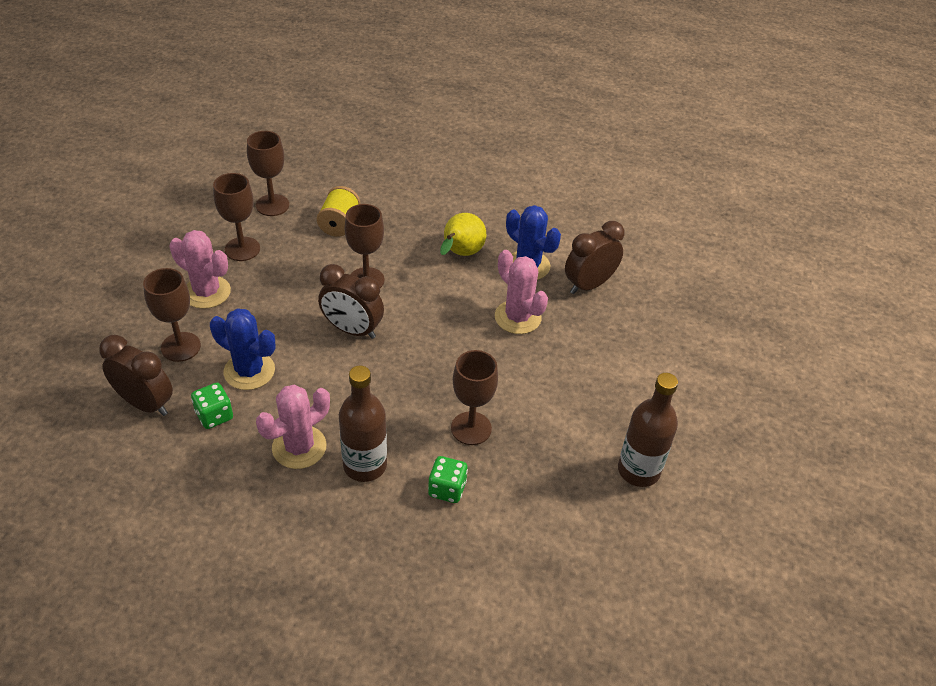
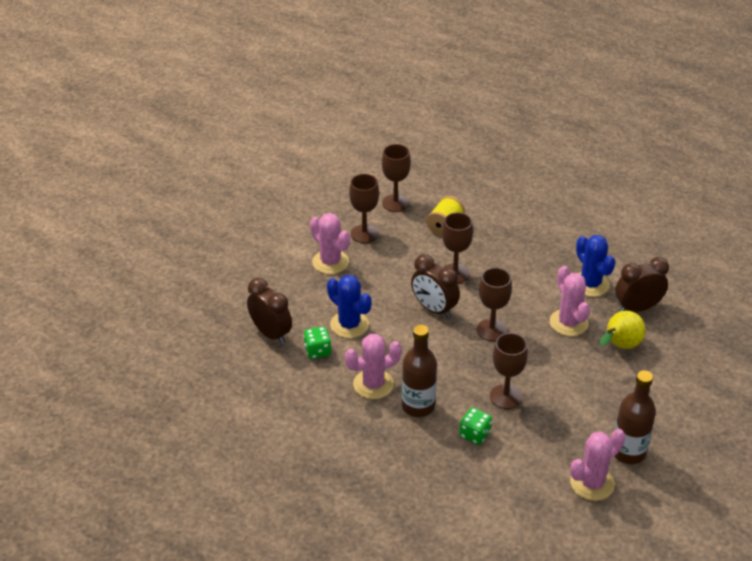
camera: 20 degrees right, 5 degrees down
brown goblet [143,268,201,362] -> brown goblet moved to [477,268,512,341]
yellow pear [440,213,486,256] -> yellow pear moved to [600,311,646,349]
none -> pink cactus [570,429,626,501]

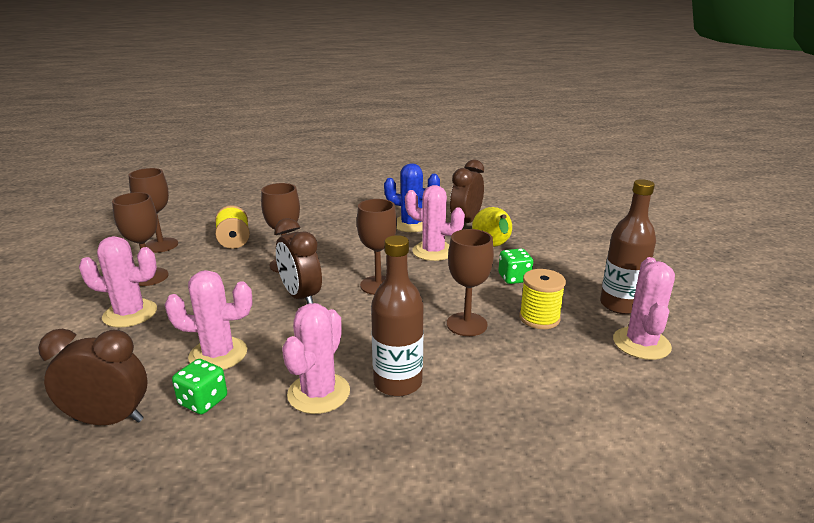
camera: 45 degrees left, 15 degrees down
blue cactus [327,275,372,338] -> pink cactus [165,270,252,370]
brown clock [411,254,460,318] -> brown clock turned 60 degrees clockwise [275,218,322,304]
green dice [459,407,492,445] -> green dice moved to [498,248,533,284]
none -> yellow spool [519,269,566,329]

